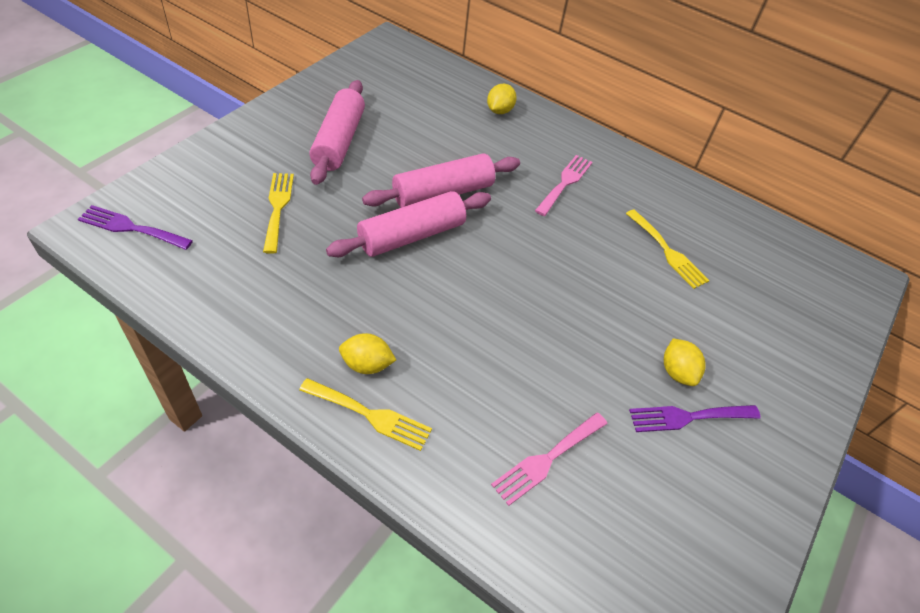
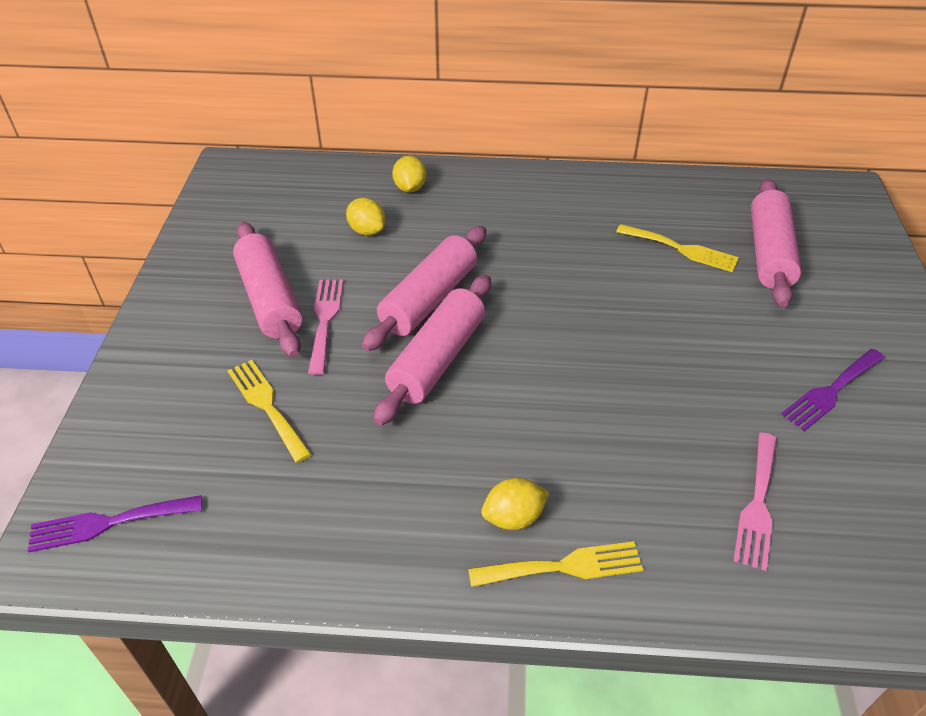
camera: 25 degrees left, 5 degrees down
pink fork [535,155,592,216] -> pink fork moved to [308,280,343,375]
yellow lemon [664,339,706,386] -> yellow lemon moved to [346,198,385,236]
none -> pink rolling pin [751,179,802,307]

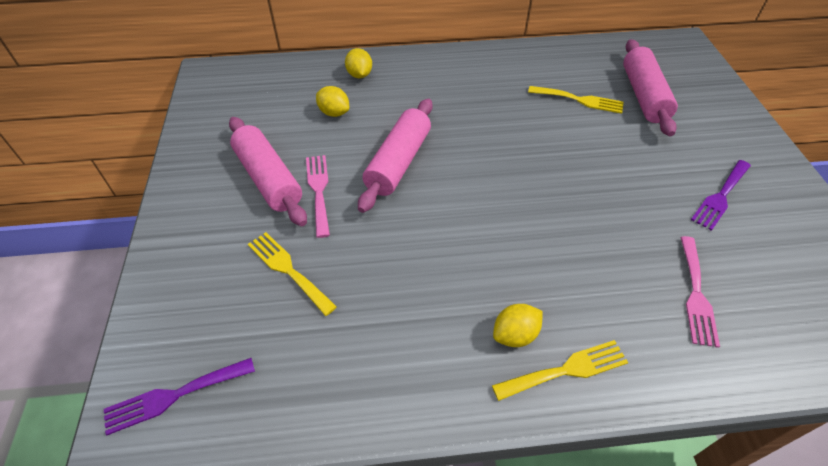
camera: 10 degrees left, 5 degrees up
pink rolling pin [373,275,491,426] -> none

